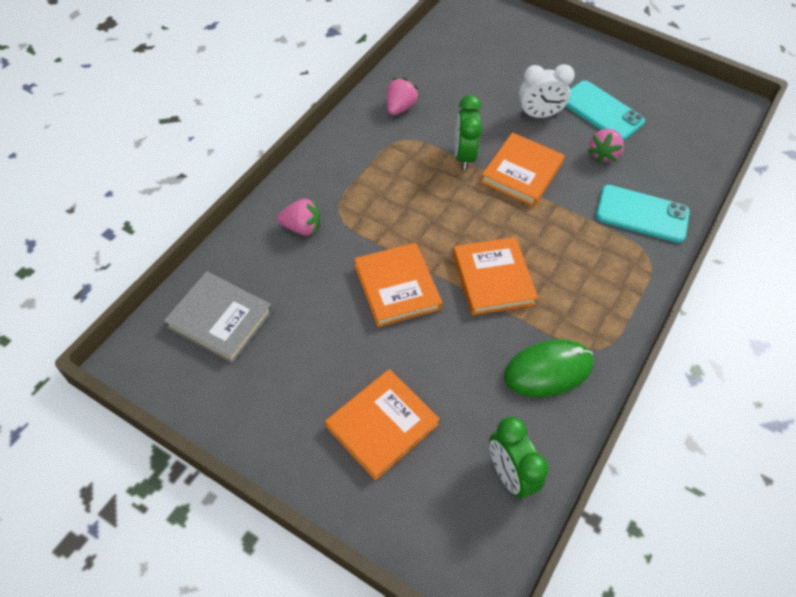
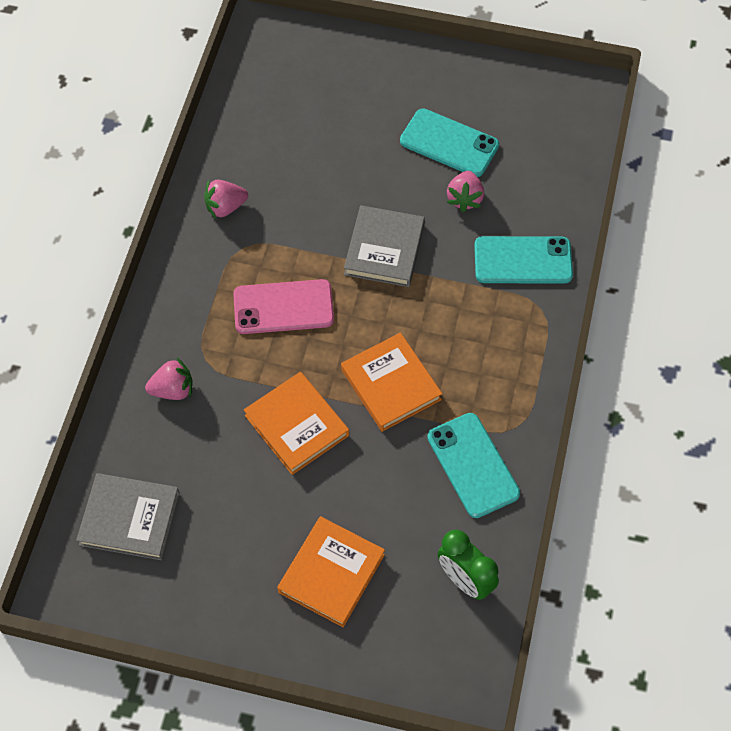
camera: 15 degrees left, 5 degrees up
pink strawberry [387,78,419,115] -> pink strawberry turned 120 degrees counterclockwise [204,180,248,219]
green clock [455,95,482,170] -> none
orange book [481,132,565,207] -> grey book [344,205,425,287]
green mouse [504,339,594,397] -> turquoise phone [427,413,520,518]
white clock [519,64,575,118] -> none
none -> pink phone [233,279,334,334]

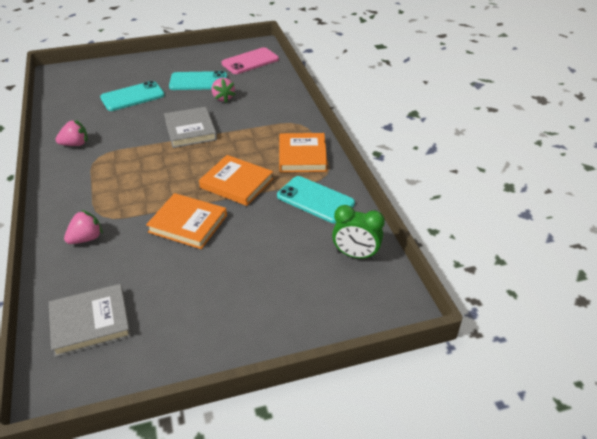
camera: 30 degrees left, 20 degrees down
pink strawberry [204,180,248,219] -> pink strawberry turned 150 degrees counterclockwise [55,120,88,146]
pink phone [233,279,334,334] -> pink phone moved to [222,47,279,74]
orange book [277,516,385,627] -> orange book moved to [279,133,327,172]
turquoise phone [474,236,573,284] -> turquoise phone moved to [100,81,165,111]

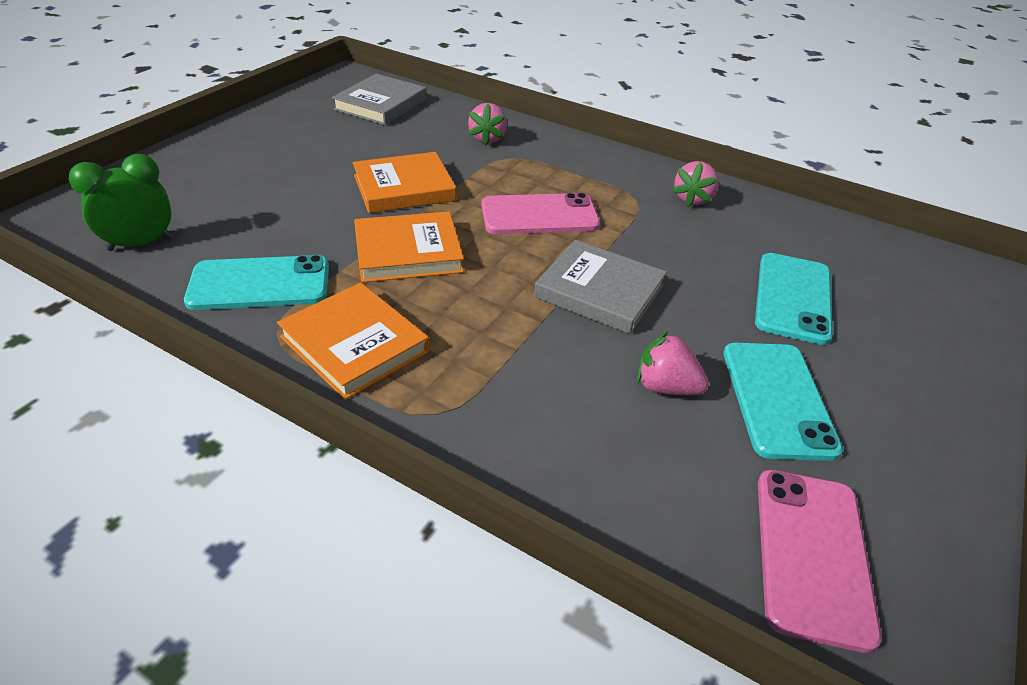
camera: 135 degrees right, 0 degrees up
turquoise phone [169,71,228,90] -> turquoise phone turned 45 degrees counterclockwise [723,343,843,461]
none -> pink phone [482,192,600,234]

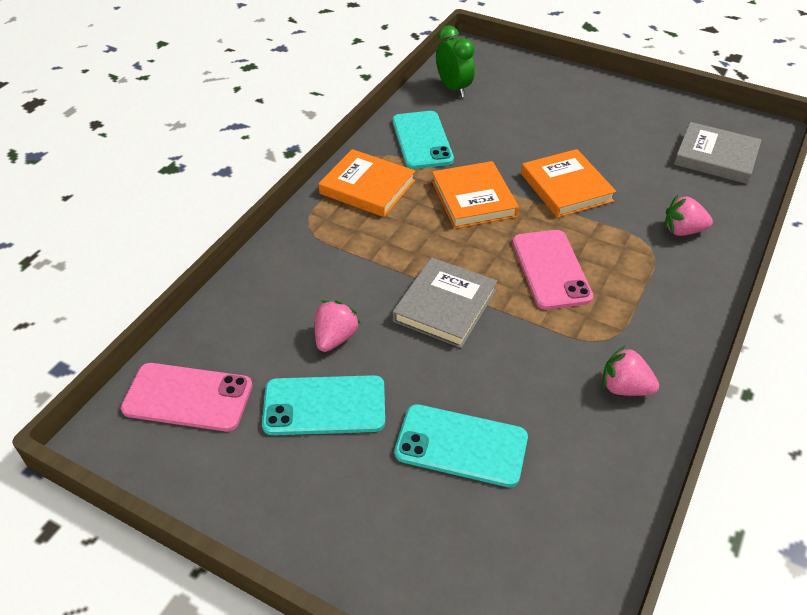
camera: 90 degrees right, 5 degrees up
orange book [277,282,429,400] -> orange book turned 75 degrees clockwise [318,149,415,217]

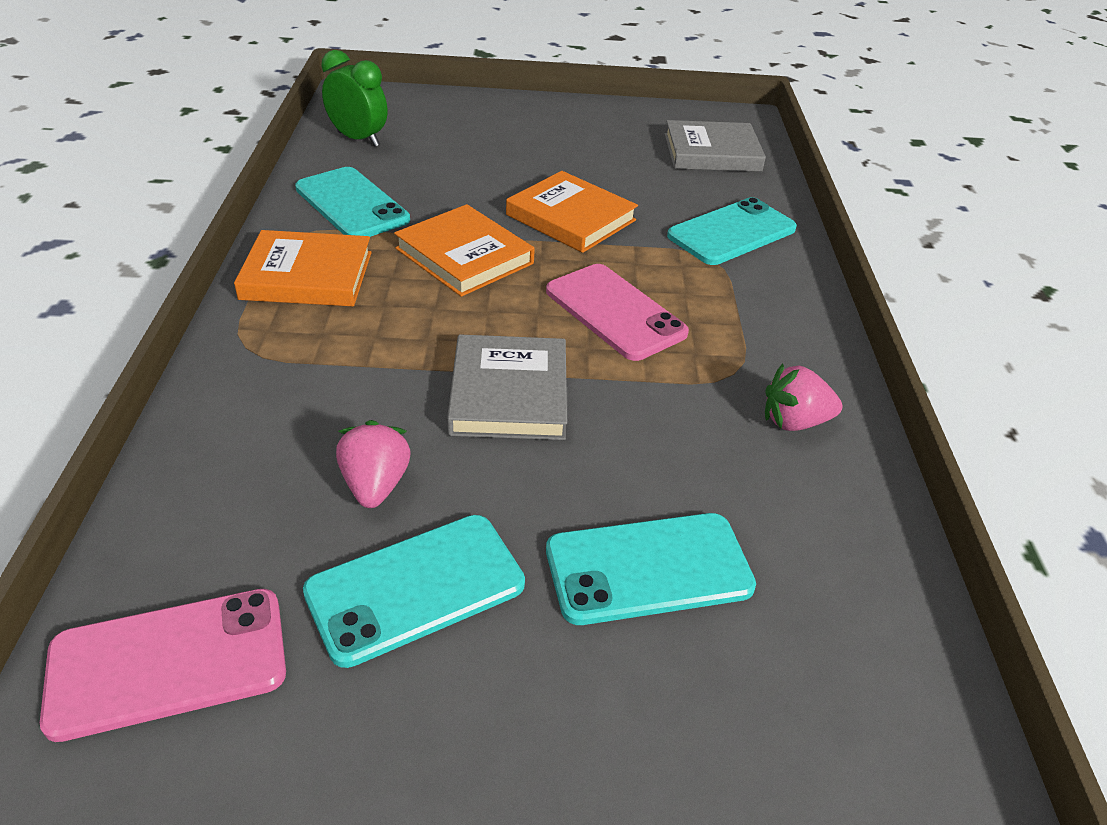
camera: 30 degrees left, 5 degrees down
pink strawberry [665,195,713,236] -> turquoise phone [667,197,797,265]

